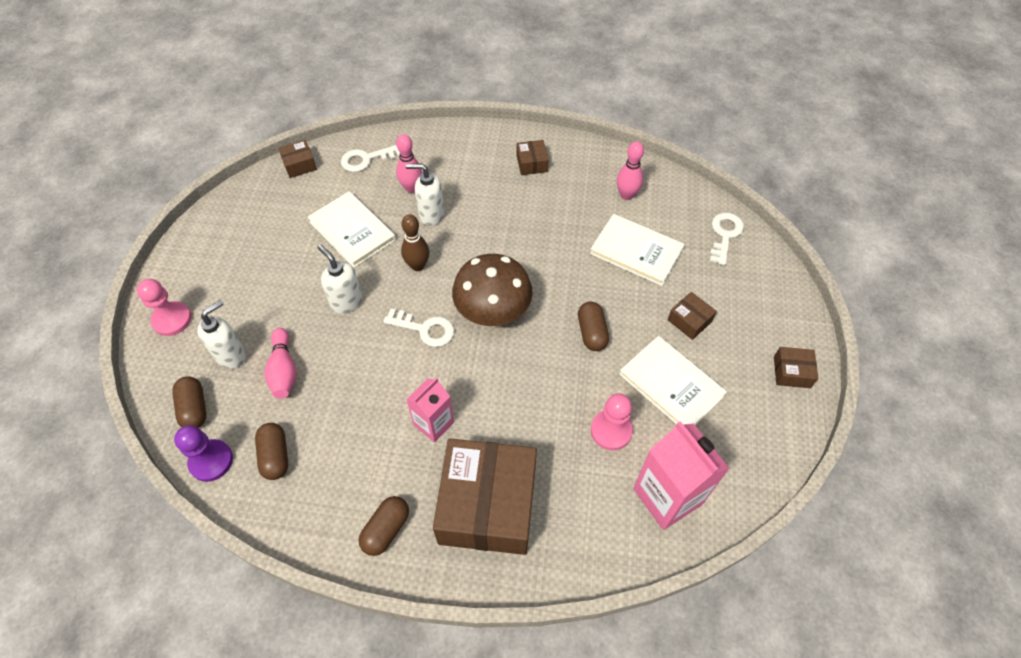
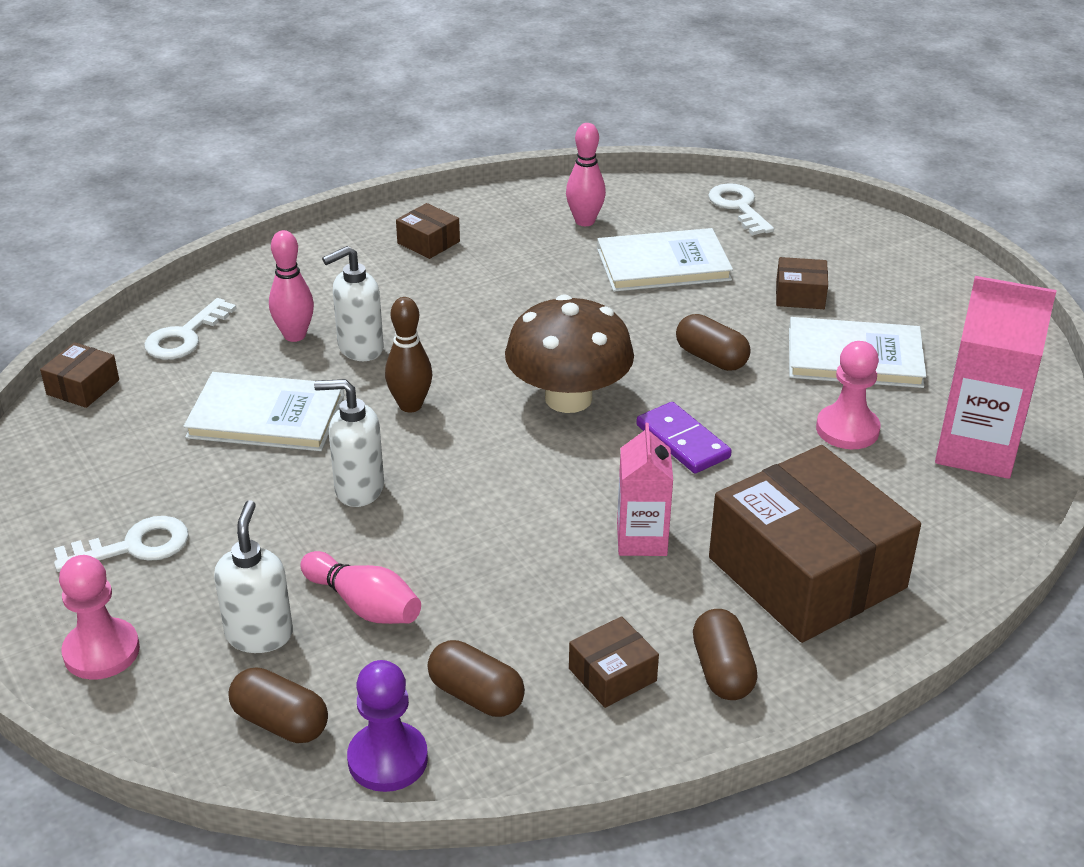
camera: 40 degrees left, 20 degrees down
white key [383,308,455,347] -> white key moved to [54,516,189,572]
brown box [774,347,818,388] -> brown box moved to [569,616,659,708]
none -> purple domino [636,402,732,473]

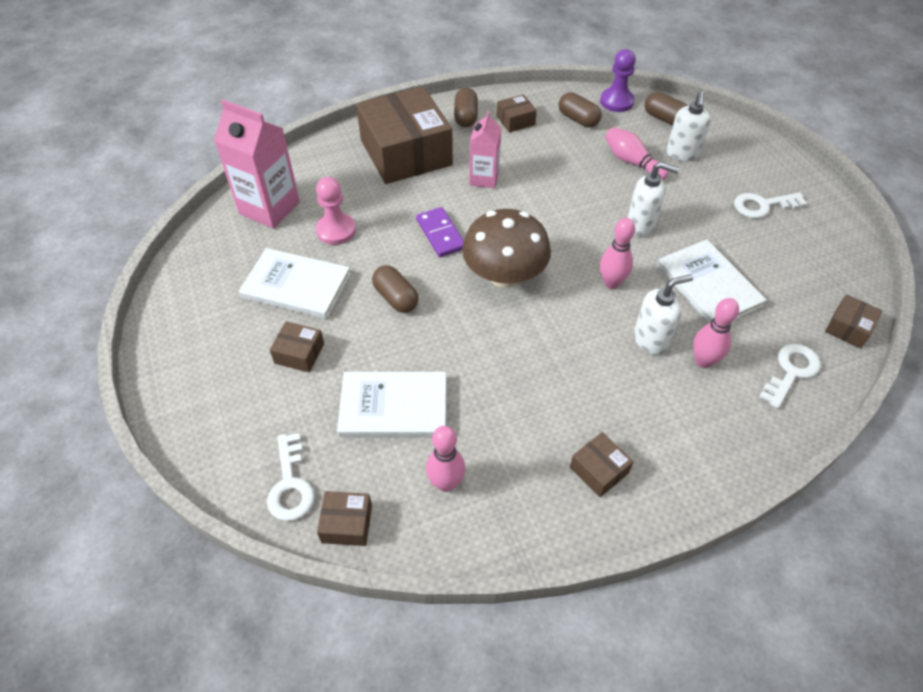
camera: 170 degrees left, 15 degrees up
pink pawn [59,555,140,680] -> none
white book [183,372,344,451] -> white book turned 45 degrees clockwise [657,239,767,323]
brown bowling pin [385,297,432,413] -> pink bowling pin [600,218,635,289]
none -> brown box [317,491,372,546]

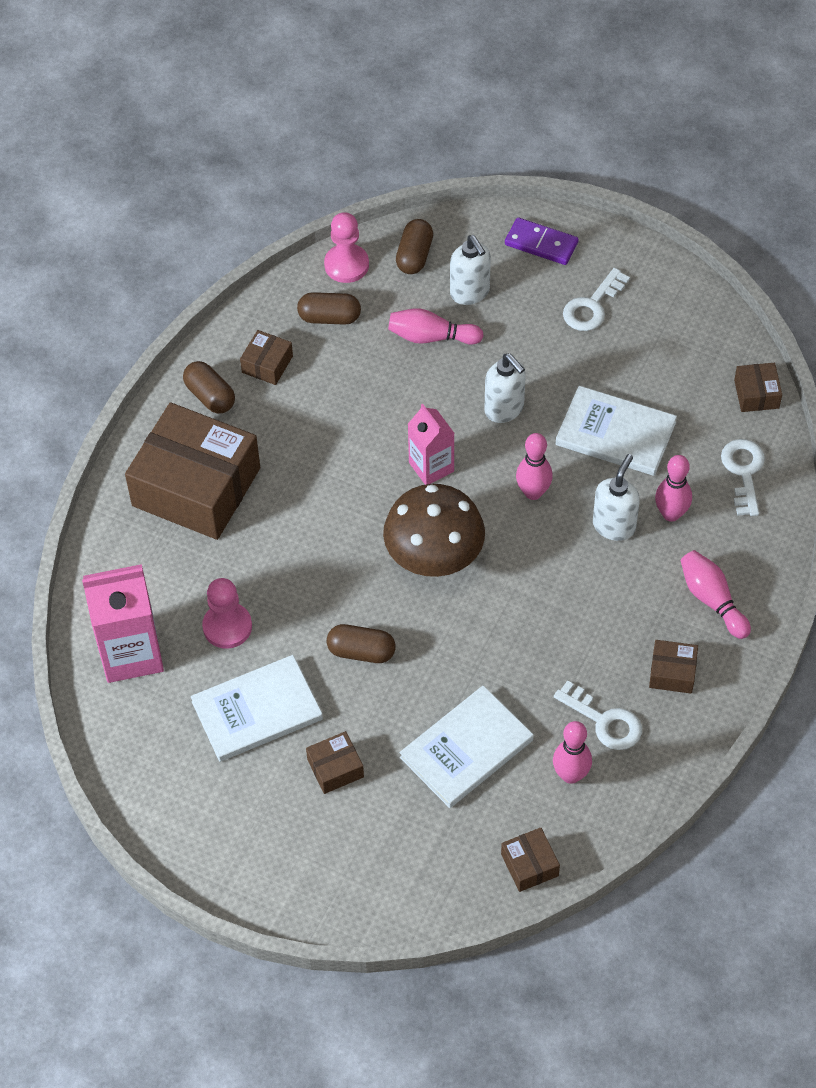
camera: 40 degrees left, 5 degrees up
white key [267,433,315,521] -> white key moved to [554,680,642,750]
brown box [317,491,372,546] -> brown box turned 75 degrees counterclockwise [501,827,560,892]
purple domino [416,207,464,257] -> purple domino moved to [505,218,579,265]
pink carton [469,111,501,188] -> pink carton moved to [408,404,454,485]
purple pawn [600,49,636,112] -> pink pawn [324,212,369,283]
white soap dispenser [627,162,679,237] -> white soap dispenser turned 75 degrees clockwise [485,353,526,423]
brown capsule [645,92,688,125] -> brown capsule turned 75 degrees counterclockwise [396,219,433,274]
none -> pink bowling pin [680,550,751,639]

